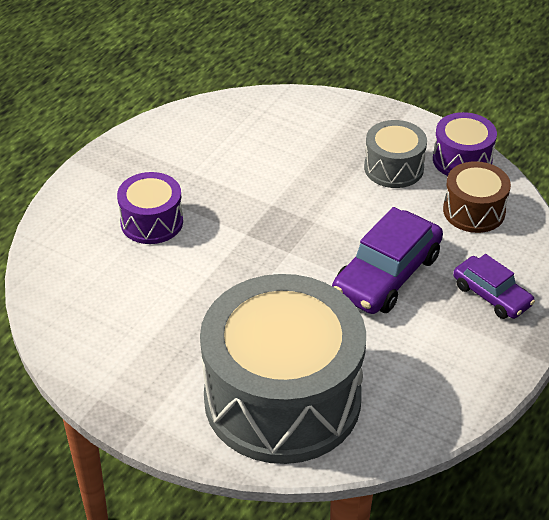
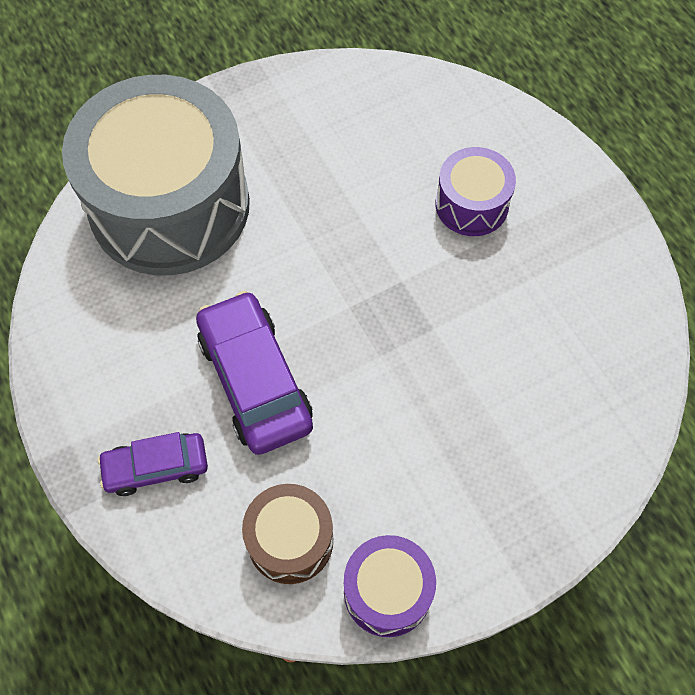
camera: 120 degrees right, 20 degrees up
grey drum [364,120,427,188] -> none

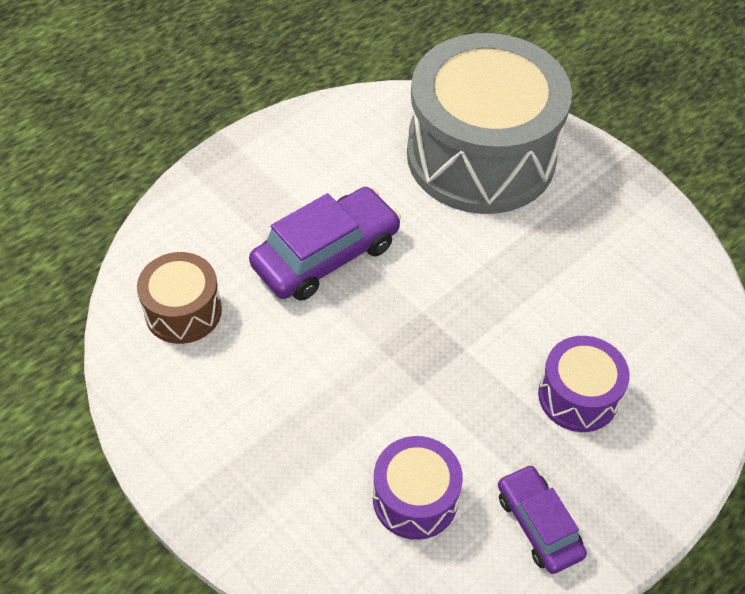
camera: 75 degrees right, 10 degrees down
purple car [97,432,208,496] -> purple car moved to [498,464,587,574]
purple drum [344,535,436,637] -> purple drum moved to [373,436,463,540]

